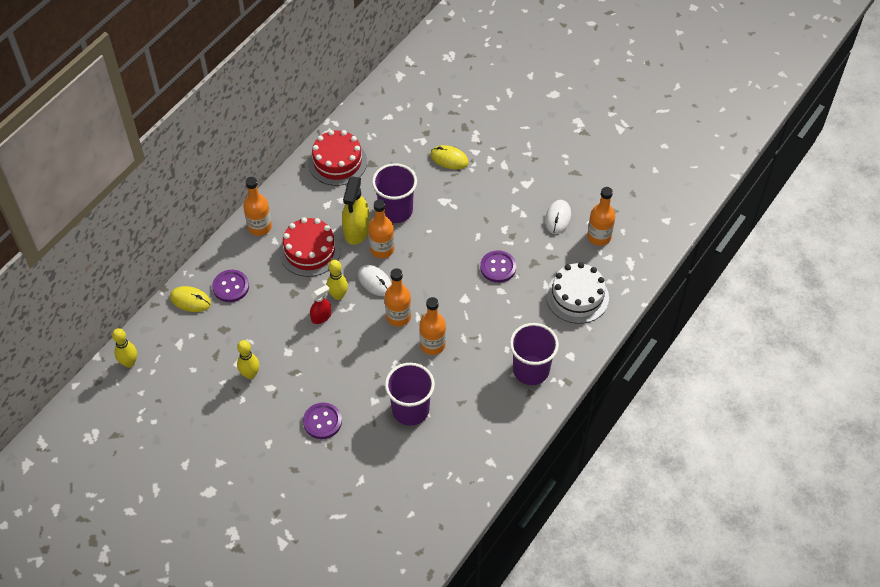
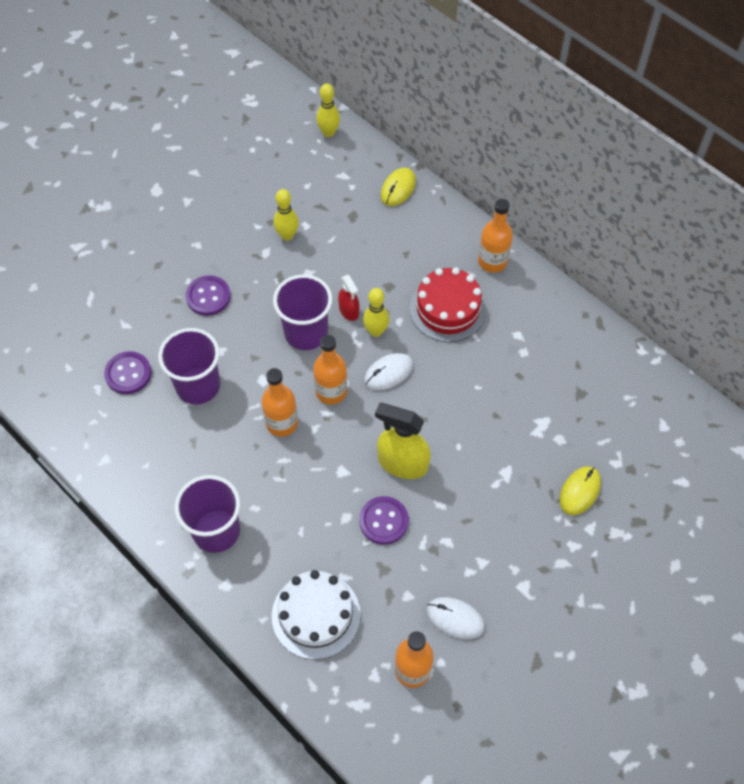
camera: 100 degrees right, 5 degrees up
purple button [212,270,249,302] -> purple button moved to [104,351,152,394]
red cake [308,130,367,186] -> none
yellow spray bottle [342,176,370,245] -> yellow spray bottle moved to [375,403,431,479]
orange bottle [368,199,394,258] -> none
purple cup [372,163,417,223] -> purple cup moved to [273,274,332,350]

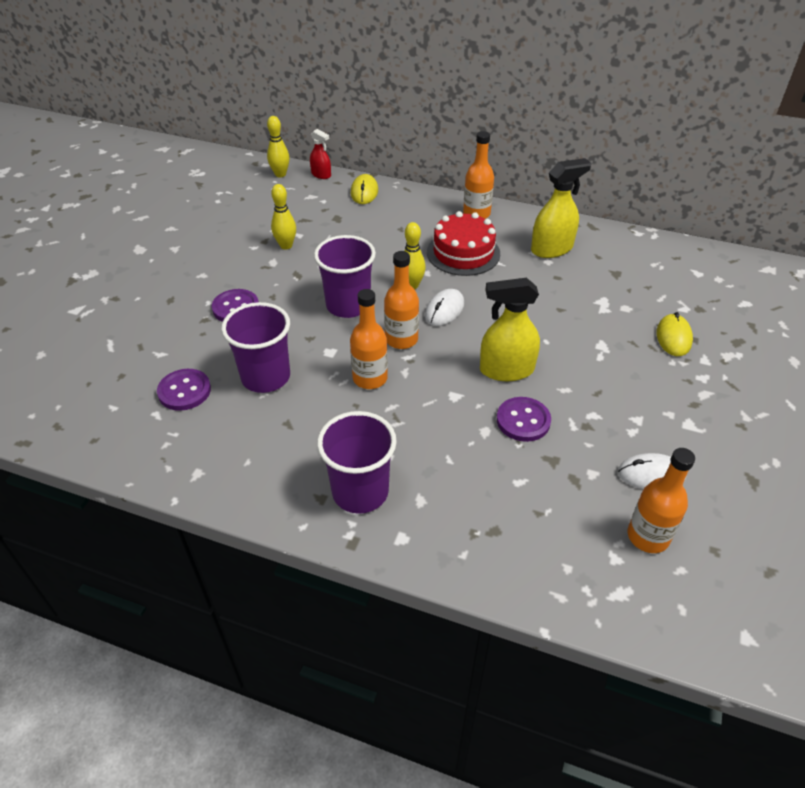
camera: 25 degrees left, 15 degrees down
white cake [272,570,361,660] -> none
red spray bottle [338,275,359,321] -> red spray bottle moved to [310,129,331,179]
none -> yellow spray bottle [531,158,591,258]

